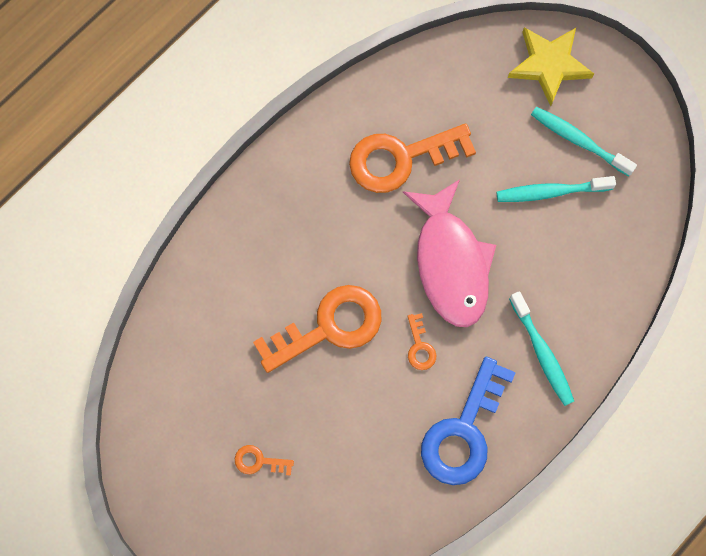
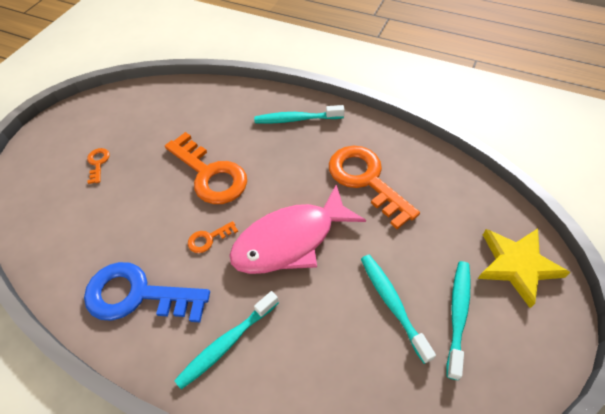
camera: 75 degrees right, 20 degrees down
none -> turquoise toothbrush [254,105,344,124]

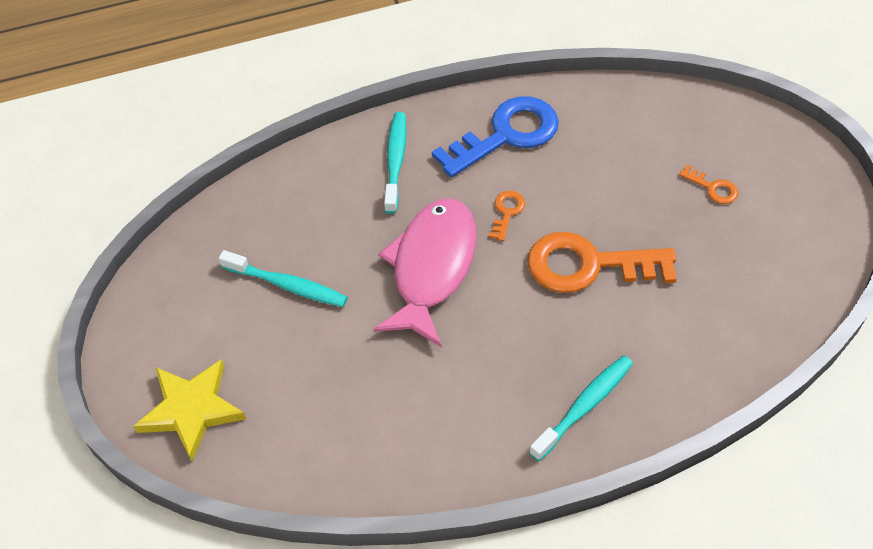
camera: 135 degrees right, 0 degrees up
orange key [329,146,420,229] -> none
turquoise toothbrush [447,261,471,380] -> none

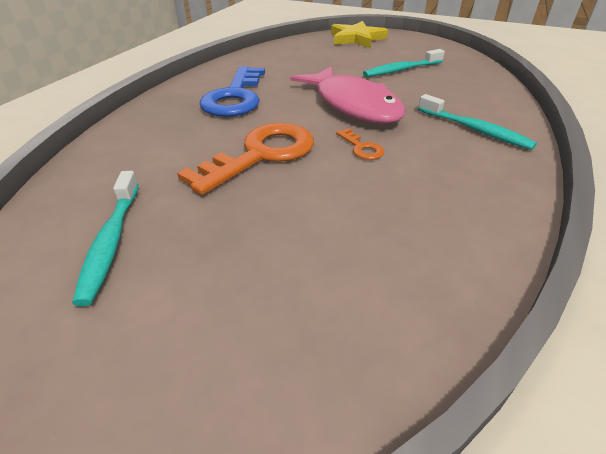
camera: 130 degrees right, 15 degrees down
blue key [432,96,559,177] -> blue key moved to [200,66,265,117]
turquoise toothbrush [529,356,633,461] -> turquoise toothbrush moved to [72,171,139,306]
orange key [679,164,738,204] -> none

